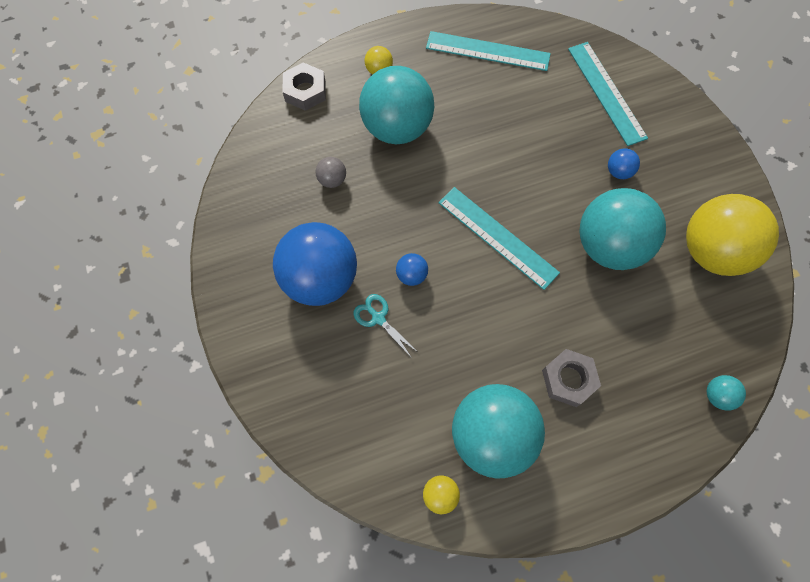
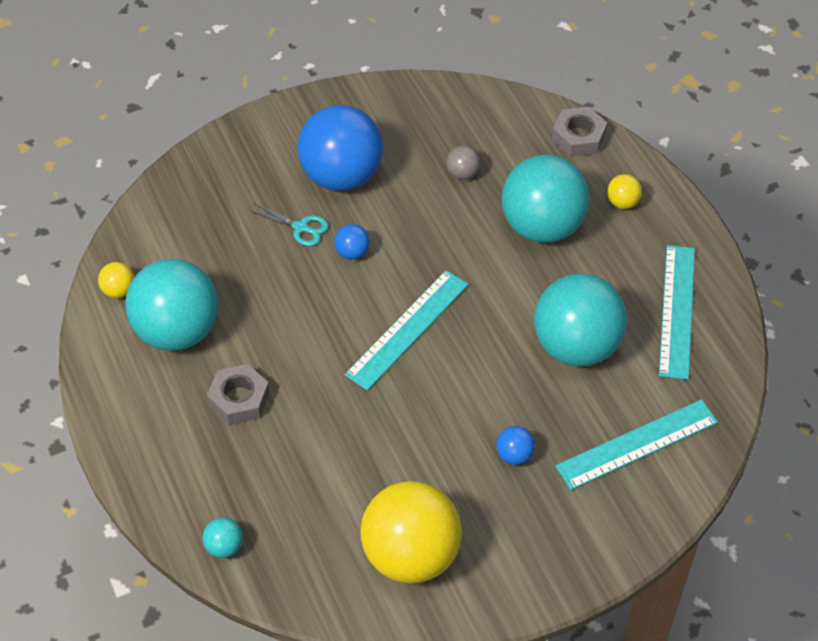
camera: 85 degrees right, 15 degrees down
turquoise scissors [353,294,419,358] -> turquoise scissors turned 75 degrees clockwise [249,203,329,246]
turquoise ball [579,188,666,270] -> turquoise ball moved to [534,273,627,366]

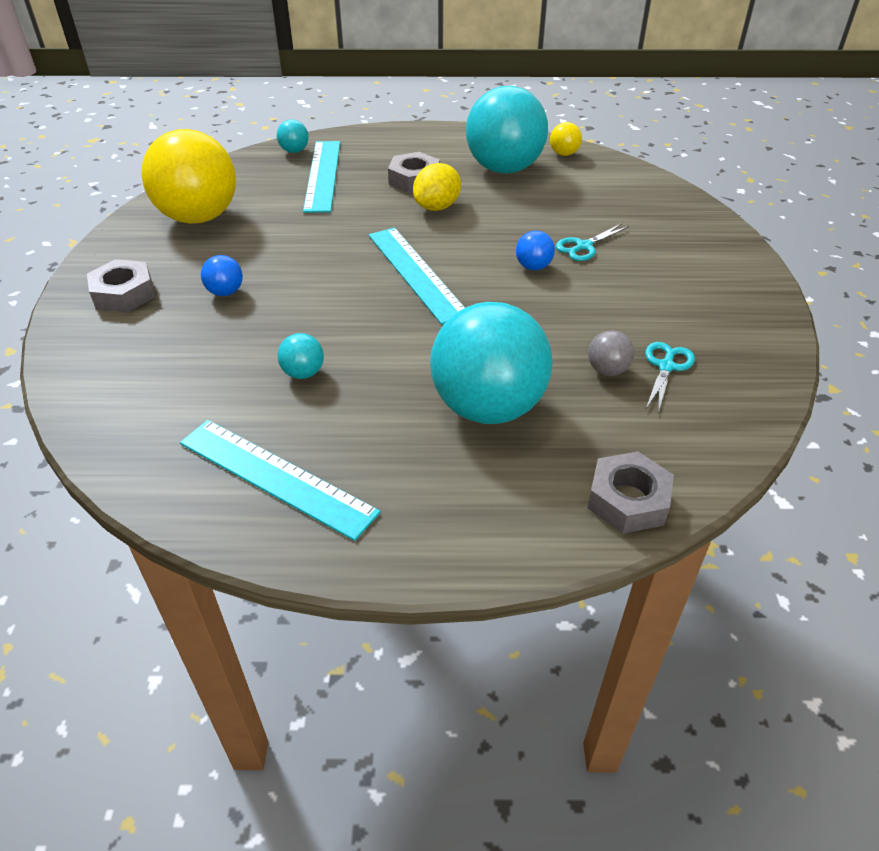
camera: 115 degrees right, 10 degrees down
blue ball [297,105,383,191] -> none
turquoise ball [534,273,627,366] -> turquoise ball [277,333,324,379], size x0.41
turquoise ruler [555,399,718,490] -> turquoise ruler moved to [303,141,340,213]
yellow ball [607,174,642,209] -> none
none -> grey nut [87,259,155,312]
none -> yellow lemon [413,163,461,211]
none -> turquoise scissors [645,342,695,413]

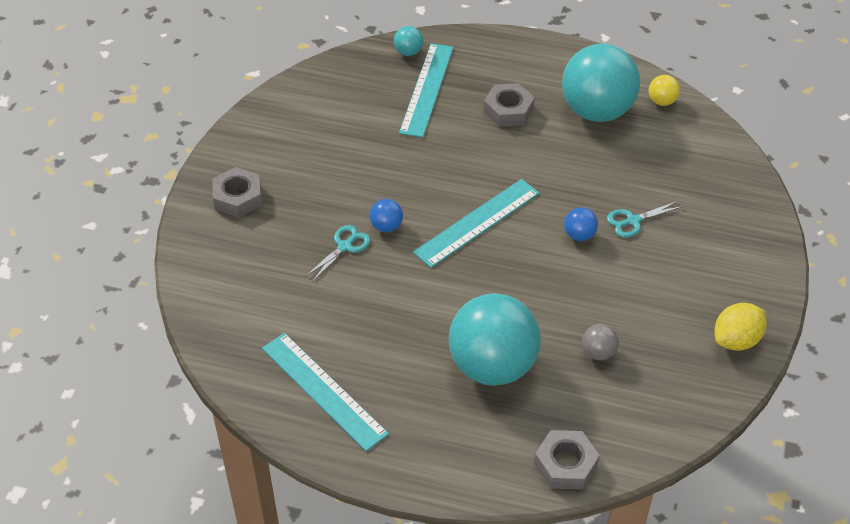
camera: 15 degrees right, 5 degrees up
yellow ball [141,129,236,224] -> none
blue ball [201,255,243,296] -> blue ball moved to [370,199,403,232]
turquoise ball [277,333,324,379] -> none
turquoise ruler [369,228,465,325] -> turquoise ruler turned 60 degrees clockwise [413,179,539,268]
yellow lemon [413,163,461,211] -> yellow lemon moved to [715,303,767,351]
turquoise scissors [645,342,695,413] -> turquoise scissors moved to [305,225,370,282]

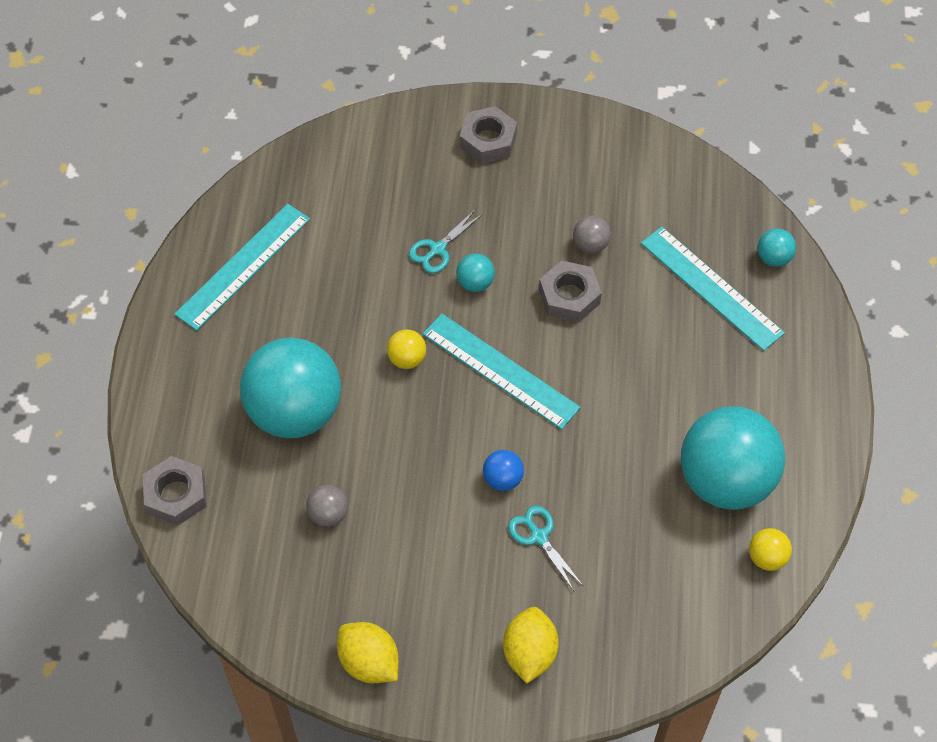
camera: 80 degrees right, 10 degrees up
turquoise scissors [305,225,370,282] -> turquoise scissors turned 105 degrees clockwise [409,209,483,273]
blue ball [370,199,403,232] -> turquoise ball [456,254,495,292]
turquoise ruler [399,43,454,138] -> turquoise ruler turned 45 degrees clockwise [641,227,785,351]
grey nut [483,83,535,127] -> grey nut moved to [539,260,602,323]
none -> yellow ball [387,330,426,369]
none -> yellow lemon [503,607,559,683]
none -> grey ball [573,216,611,254]

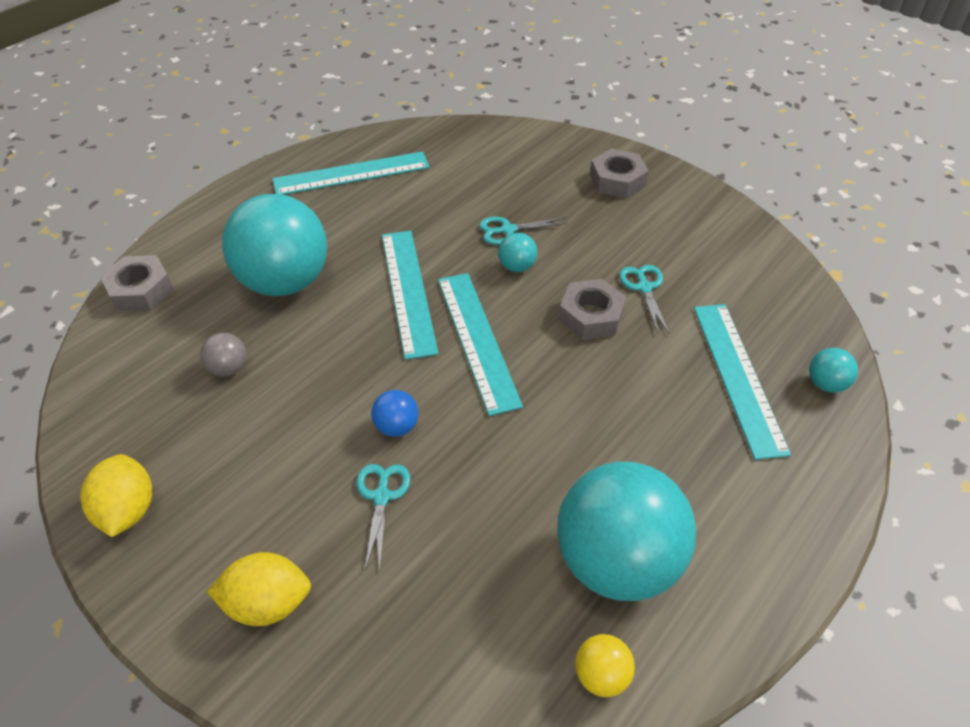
camera: 35 degrees right, 10 degrees down
yellow ball [387,330,426,369] -> turquoise ruler [382,231,439,360]
yellow lemon [503,607,559,683] -> yellow lemon turned 45 degrees clockwise [207,552,311,626]
grey ball [573,216,611,254] -> turquoise scissors [619,265,669,333]

